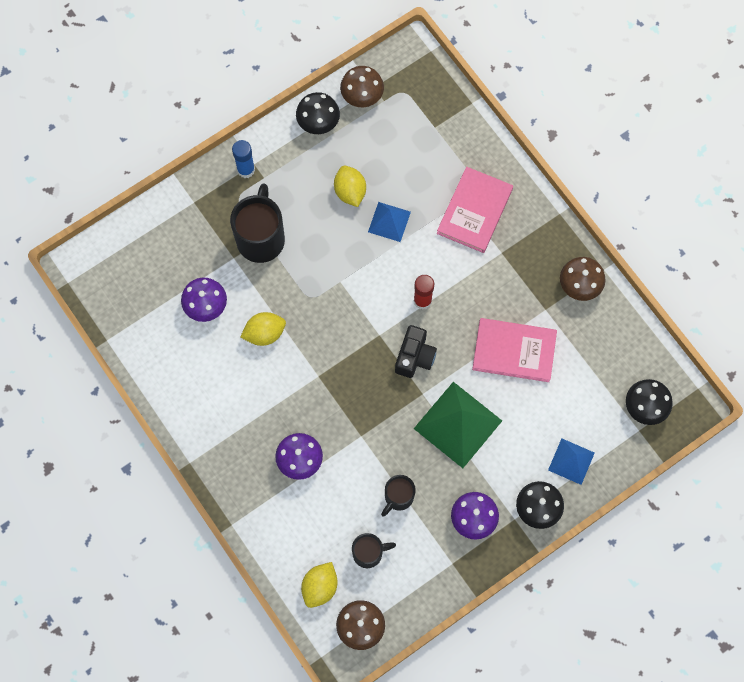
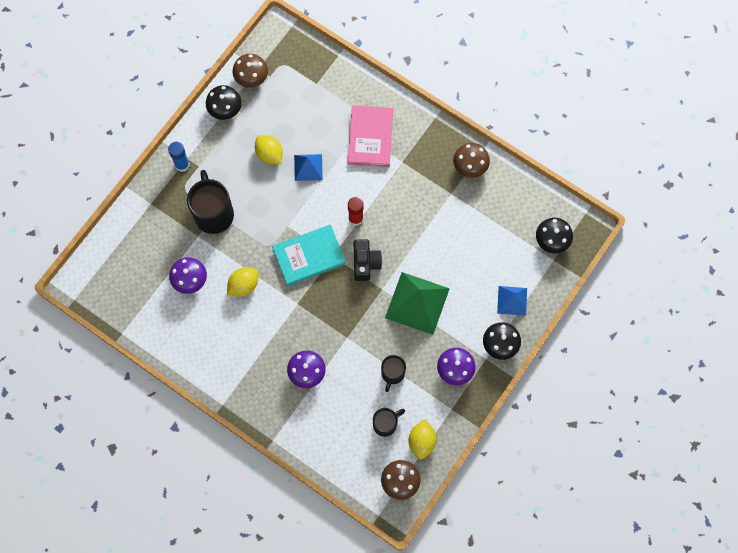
camera: 20 degrees left, 0 degrees up
yellow lemon [301,562,338,608] -> yellow lemon moved to [409,419,437,459]
pink book [472,318,557,382] -> none
none -> turquoise book [272,224,346,286]

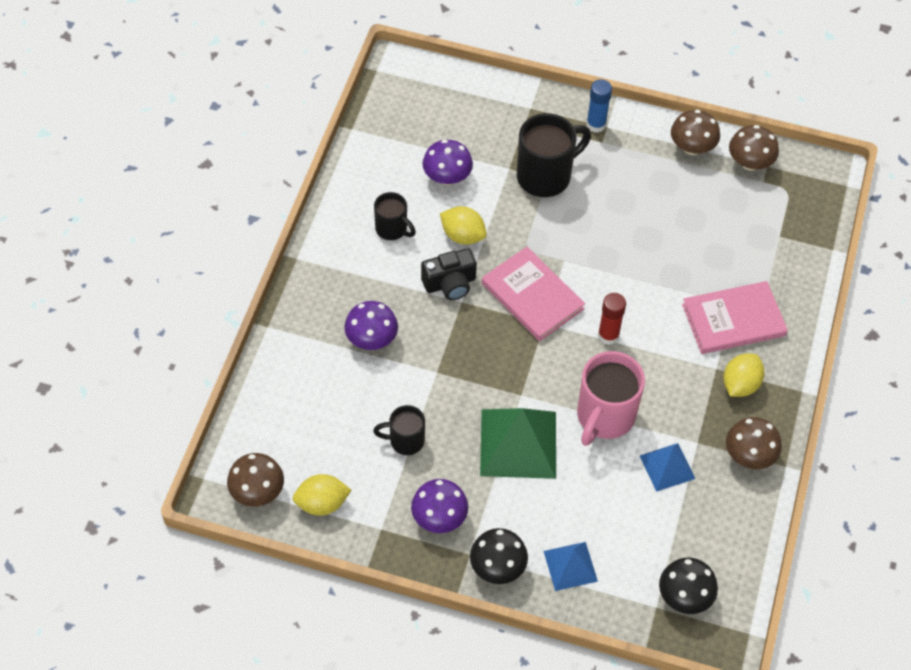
camera: 70 degrees right, 15 degrees down
black mushroom [206,85,242,120] -> brown mushroom [671,110,720,155]
yellow lemon [255,135,283,164] -> yellow lemon moved to [723,354,765,397]
turquoise book [272,224,346,286] -> pink book [482,247,585,341]
blue pyramid [294,154,323,181] -> blue pyramid moved to [640,443,695,492]
black camera [354,239,382,281] -> black camera moved to [421,248,477,300]
black mug [373,408,405,437] -> black mug moved to [374,192,416,240]
none -> pink mug [577,351,645,446]

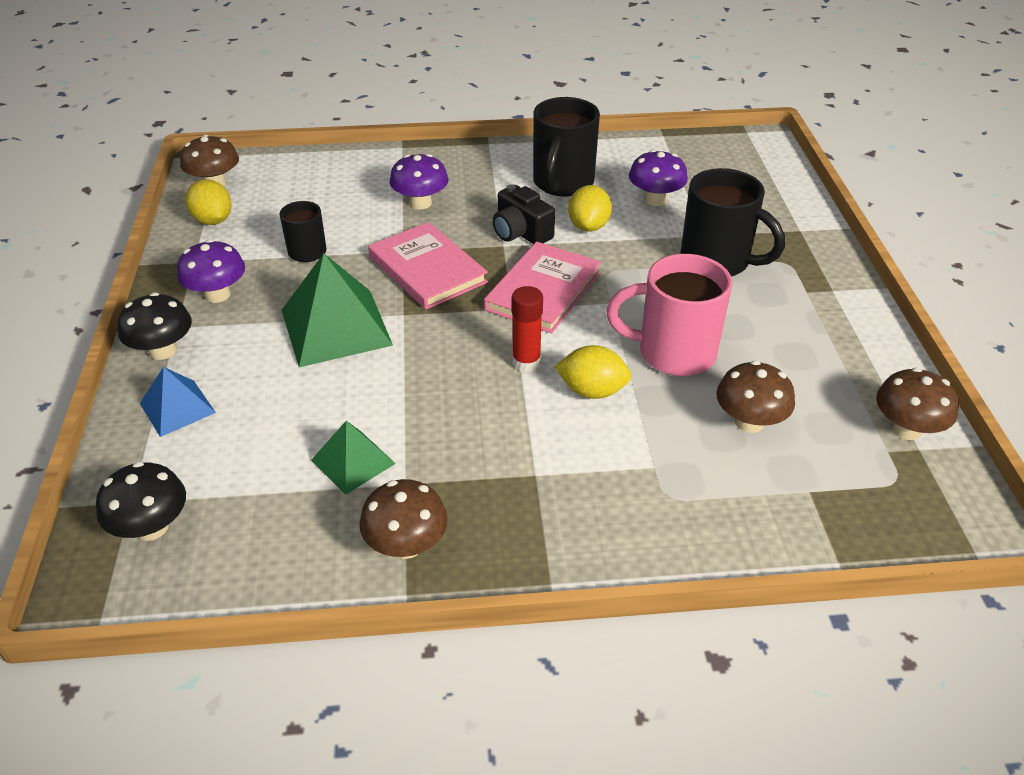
camera: 70 degrees right, 15 degrees down
black mug [374,192,416,240] -> black mug [533,97,600,197], size x1.75
pink mug [577,351,645,446] -> pink mug moved to [606,254,732,376]
blue glue stick [587,79,612,133] -> none
blue pyramid [640,443,695,492] -> green pyramid [311,421,396,495]
brown mushroom [671,110,720,155] -> brown mushroom moved to [716,361,795,433]
pink book [682,281,788,354] -> pink book moved to [368,222,488,310]
yellow lemon [723,354,765,397] -> yellow lemon moved to [555,345,632,399]

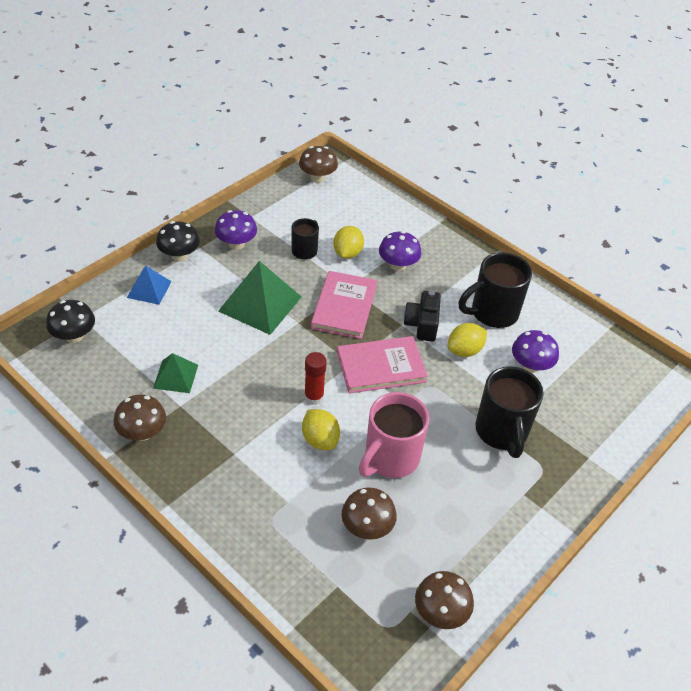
camera: 45 degrees right, 5 degrees up
yellow lemon [185,179,232,225] -> yellow lemon moved to [333,226,364,259]
pink mug [606,254,732,376] -> pink mug turned 105 degrees counterclockwise [359,392,429,478]

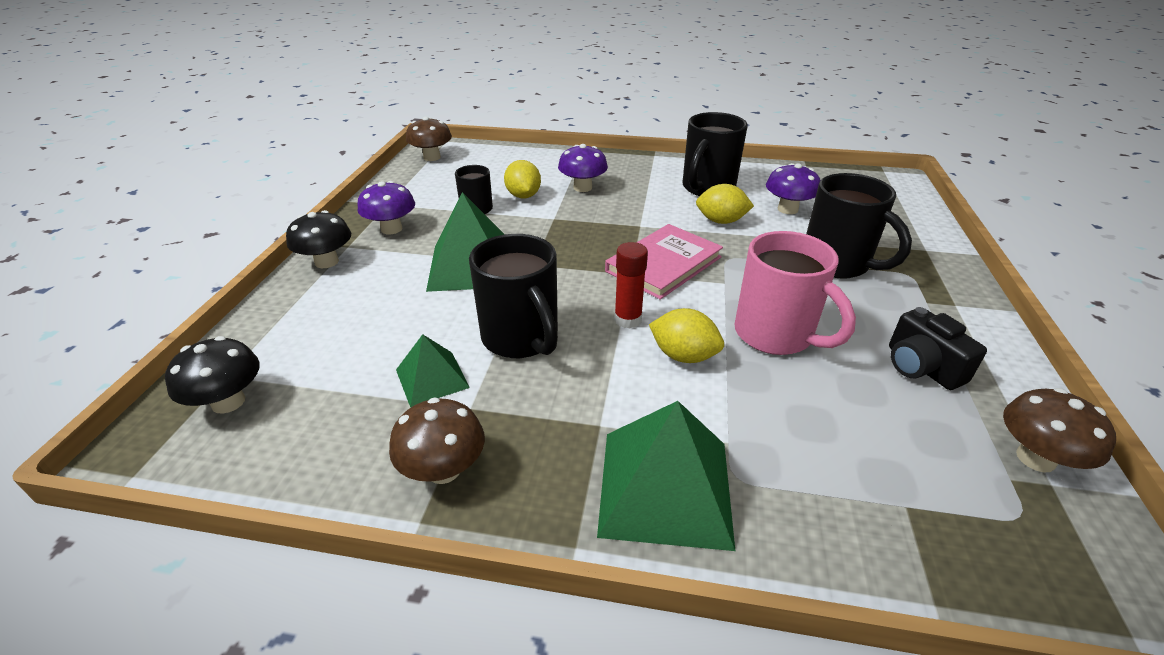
camera: 30 degrees left, 10 degrees down
blue pyramid [127,266,172,305] -> none
pink book [311,271,377,339] -> none
brown mushroom [341,487,397,540] -> none
pink mug [359,392,429,478] -> pink mug turned 45 degrees counterclockwise [735,231,856,355]
black camera [404,290,441,342] -> black camera moved to [889,307,987,390]
yellow lemon [447,323,487,357] -> yellow lemon turned 75 degrees clockwise [696,184,754,224]
none -> black mug [469,234,558,358]
none -> green pyramid [597,401,735,551]

